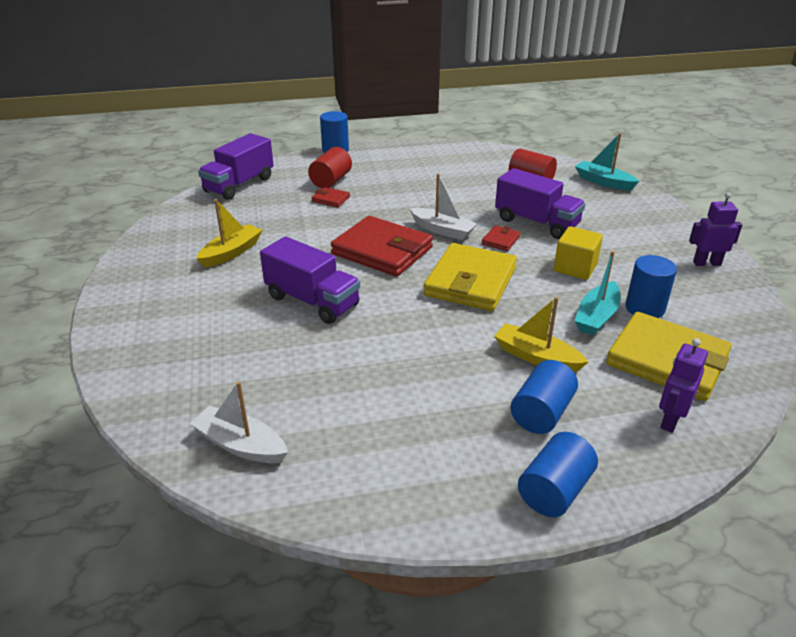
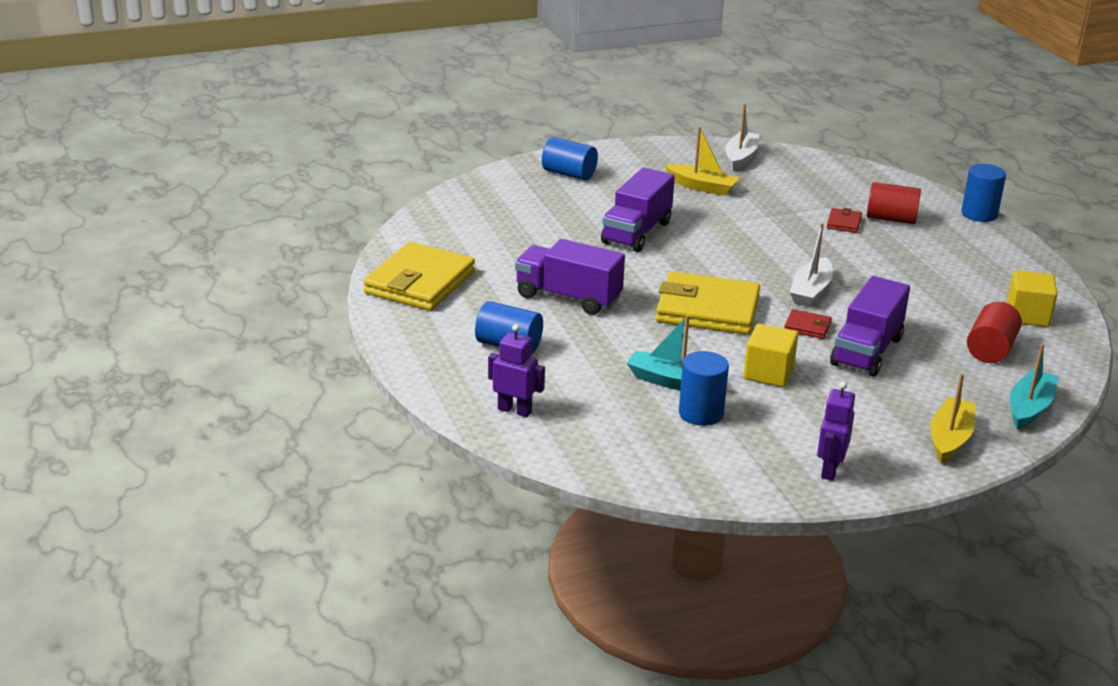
camera: 80 degrees right, 5 degrees down
white boat [190,381,288,463] -> white boat moved to [726,104,759,171]
purple truck [198,133,274,200] -> purple truck moved to [515,239,625,315]
red wallet [331,216,433,277] -> none
yellow boat [494,297,588,372] -> yellow boat moved to [931,373,976,463]
blue cylinder [518,432,598,517] -> blue cylinder moved to [542,137,598,181]
yellow wallet [606,312,732,401] -> yellow wallet moved to [363,242,475,311]
purple robot [689,193,742,266] -> purple robot turned 150 degrees counterclockwise [817,381,855,481]
none -> yellow cube [1007,270,1057,327]

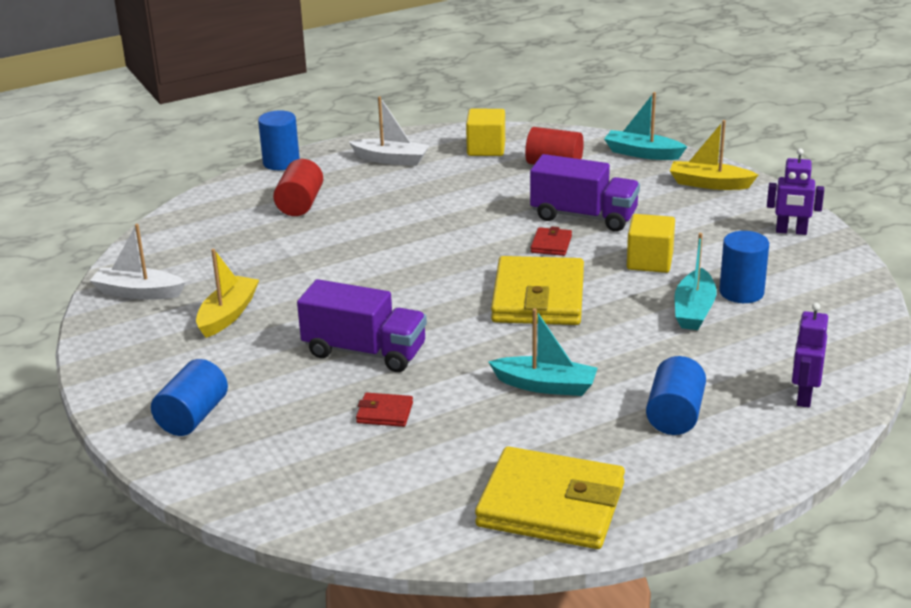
camera: 95 degrees left, 0 degrees up
purple truck [515,239,625,315] -> turquoise boat [488,308,598,396]
white boat [790,223,833,307] -> white boat moved to [349,96,430,166]
red wallet [827,208,862,233] -> red wallet moved to [356,393,413,427]

